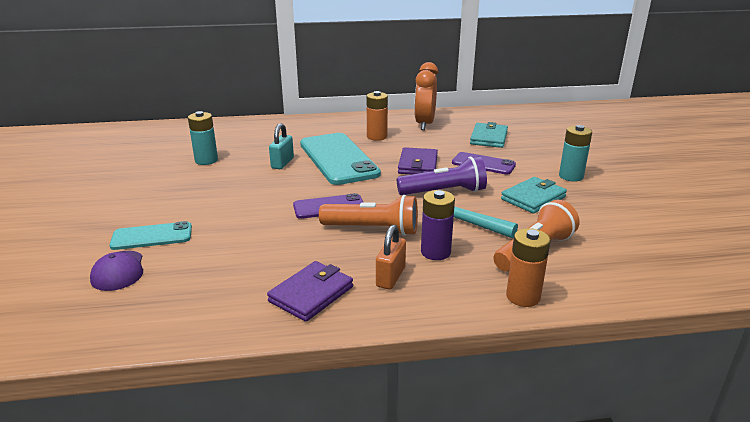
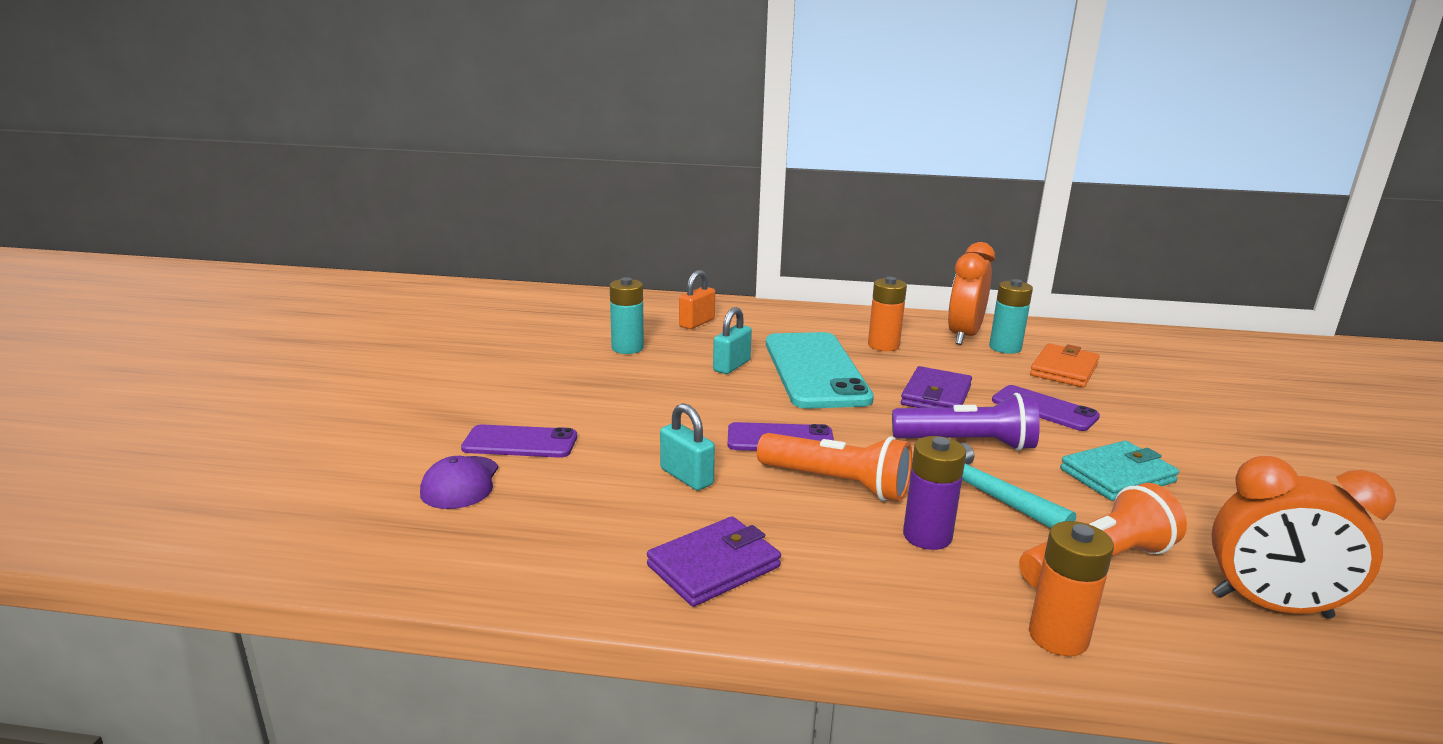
camera: 15 degrees right, 5 degrees down
turquoise phone [110,221,192,250] -> purple phone [461,424,577,458]
orange padlock [376,225,406,289] -> orange padlock moved to [679,270,715,329]
turquoise wallet [470,122,508,148] -> orange wallet [1030,343,1100,387]
turquoise battery [559,125,592,182] -> turquoise battery moved to [989,279,1033,354]
none -> turquoise padlock [660,403,715,491]
none -> orange clock [1211,456,1396,618]

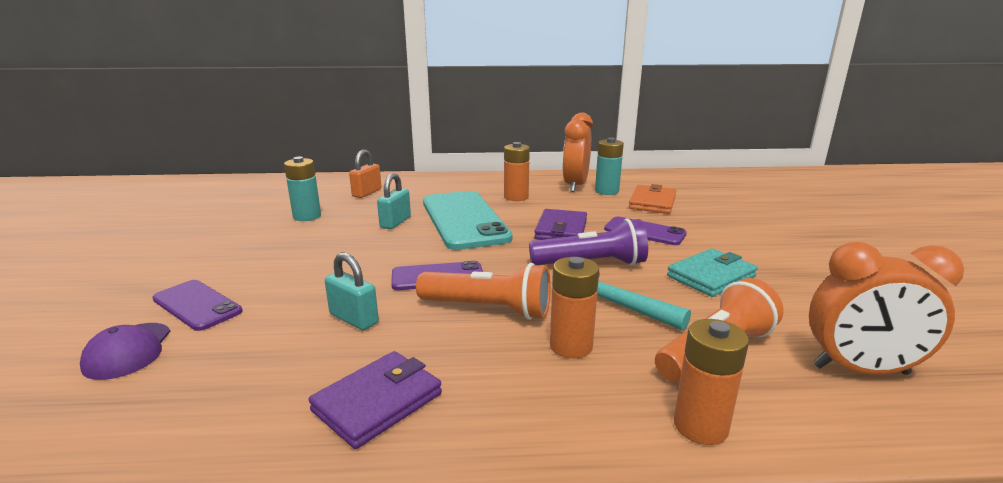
camera: 10 degrees left, 0 degrees up
purple phone [461,424,577,458] -> purple phone turned 45 degrees clockwise [152,280,243,331]
purple battery [903,436,966,550] -> orange battery [550,257,599,358]

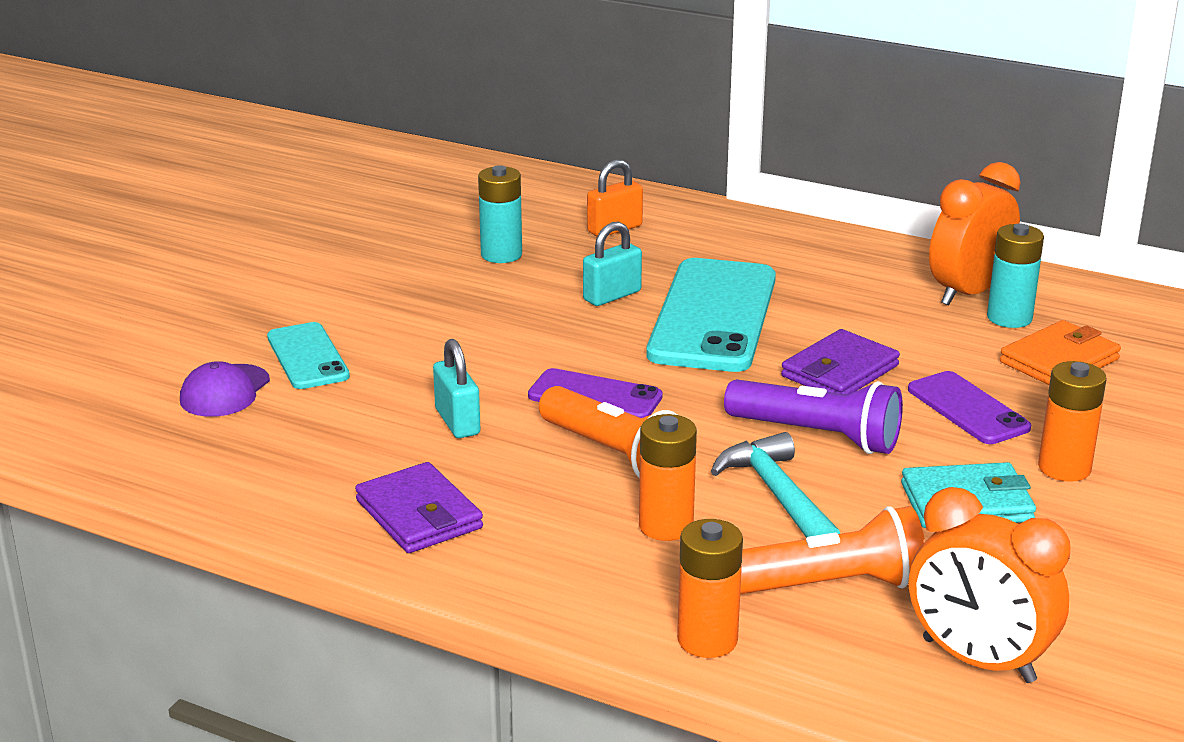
camera: 30 degrees right, 5 degrees up
purple phone [152,280,243,331] -> turquoise phone [267,322,350,389]
purple wallet [309,351,442,449] -> purple wallet turned 75 degrees clockwise [355,462,483,553]
orange battery [504,142,530,201] -> orange battery moved to [1038,361,1107,482]

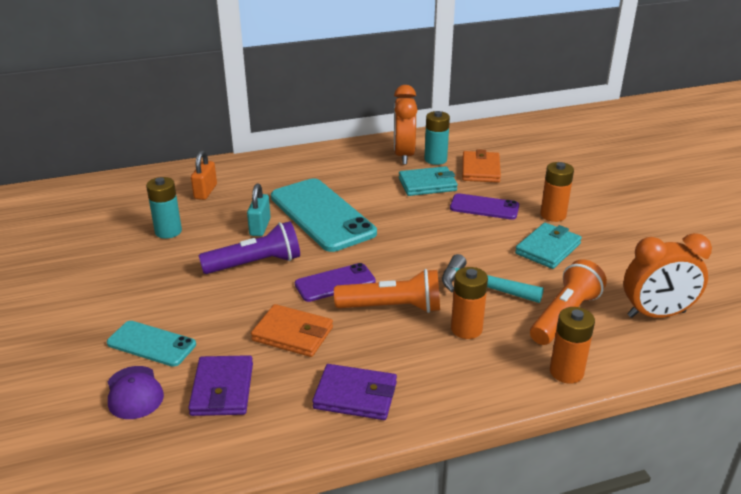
camera: 45 degrees left, 5 degrees up
turquoise padlock [433,339,481,438] -> orange wallet [251,304,333,357]
purple flashlight [724,379,903,454] -> purple flashlight moved to [199,221,300,274]
purple wallet [781,329,900,395] -> purple wallet moved to [188,355,253,416]
none -> turquoise wallet [399,166,458,196]

